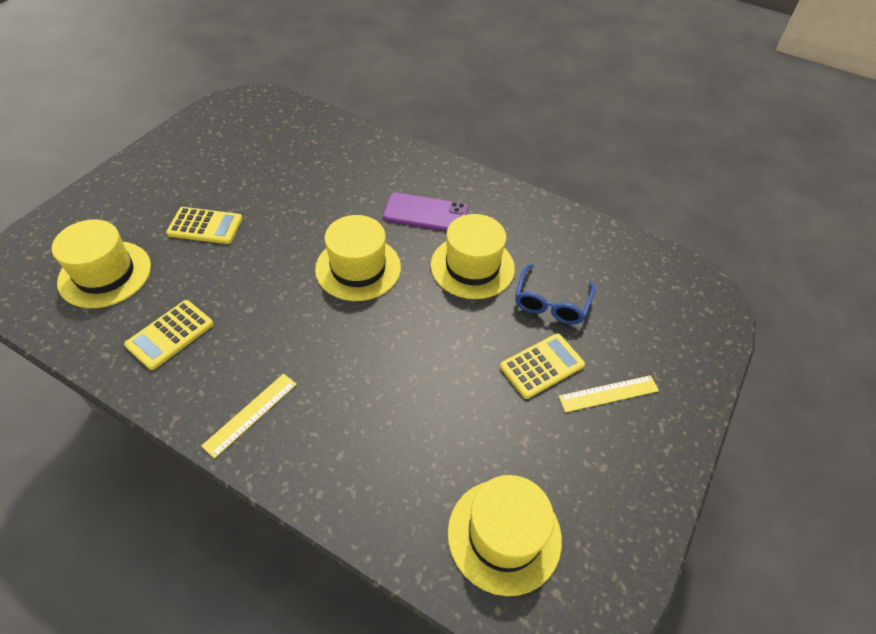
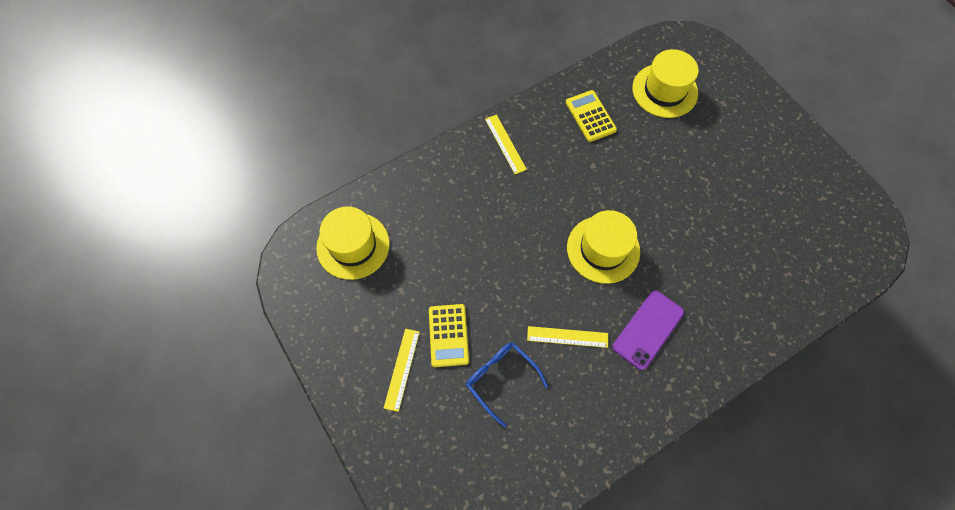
camera: 120 degrees right, 15 degrees up
yellow calculator [166,207,243,244] -> none
yellow hat [431,214,515,299] -> yellow ruler [527,326,608,348]

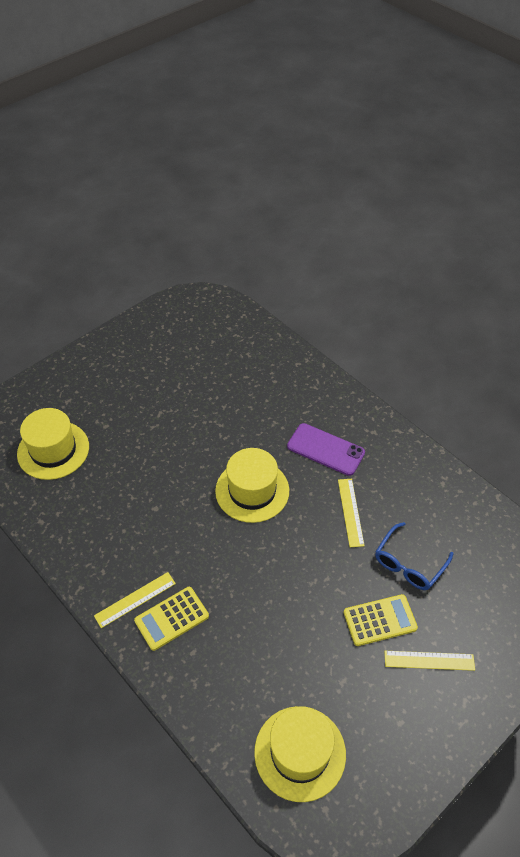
camera: 100 degrees left, 15 degrees down
yellow calculator [566,90,617,142] -> yellow calculator moved to [134,587,209,651]

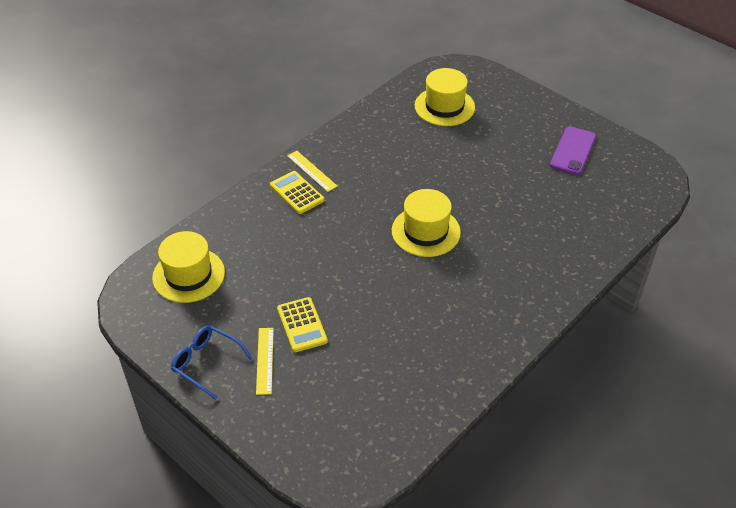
camera: 85 degrees right, 5 degrees down
purple phone [287,423,365,476] -> purple phone moved to [550,126,596,175]
yellow ruler [338,479,365,547] -> none
blue glasses [375,522,454,590] -> blue glasses moved to [171,325,252,400]

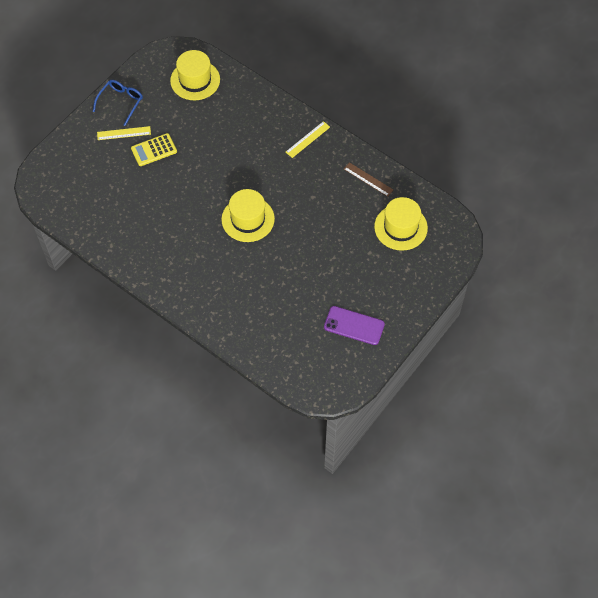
camera: 85 degrees right, 15 degrees up
yellow calculator [270,171,324,214] -> none
none -> brown ruler [344,162,393,197]

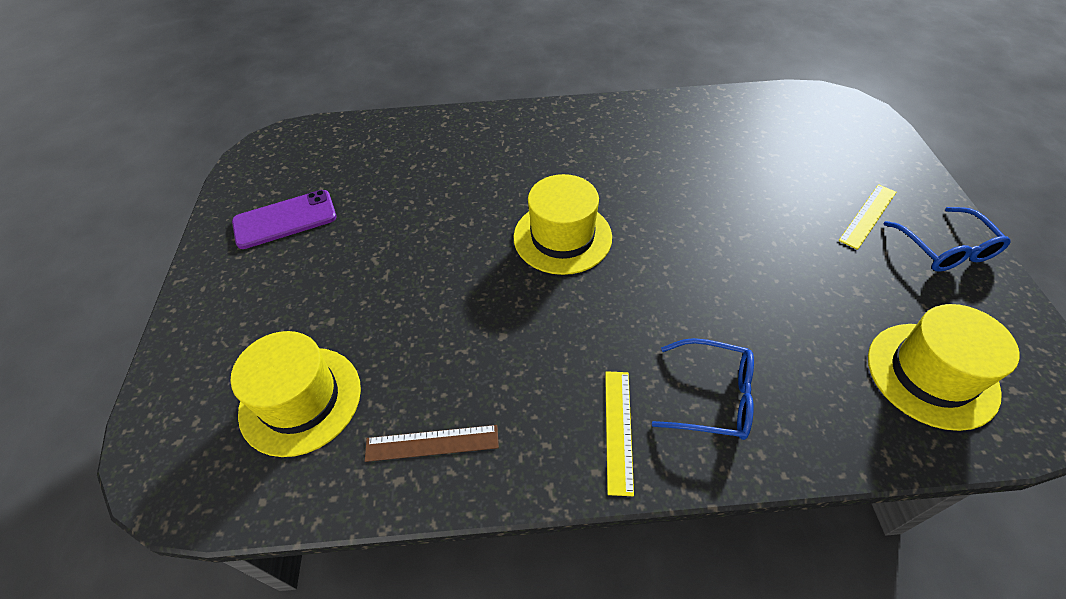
camera: 140 degrees right, 10 degrees down
yellow calculator [131,133,177,166] -> none
none -> blue glasses [652,338,754,440]

